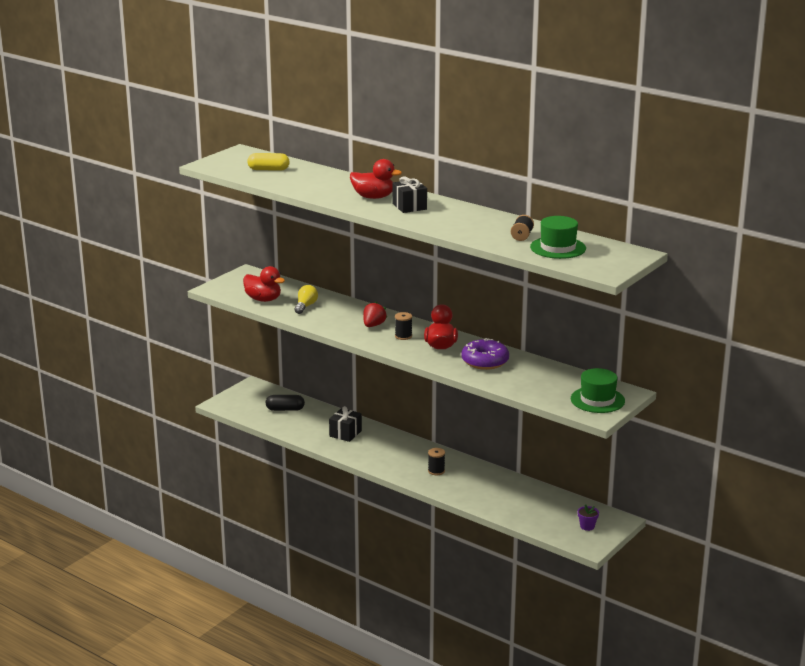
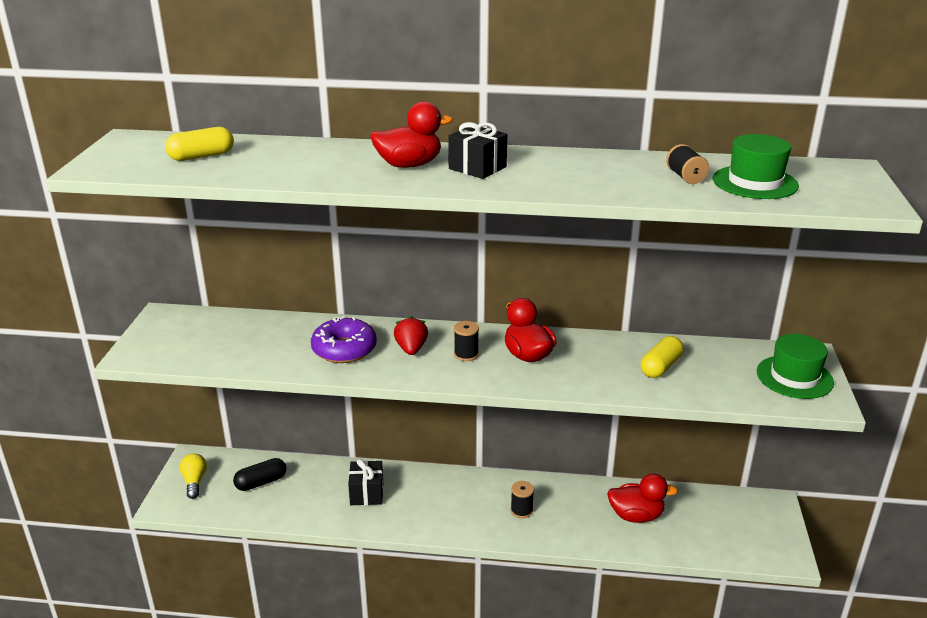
camera: 30 degrees left, 5 degrees up
red duck [243,266,285,302] -> red duck moved to [607,474,678,523]
yellow light bulb [294,285,318,314] -> yellow light bulb moved to [180,453,207,499]
purple donut [461,338,509,370] -> purple donut moved to [311,316,377,363]
purple flower pot [578,504,599,531] -> none
none -> yellow capsule [641,336,684,378]

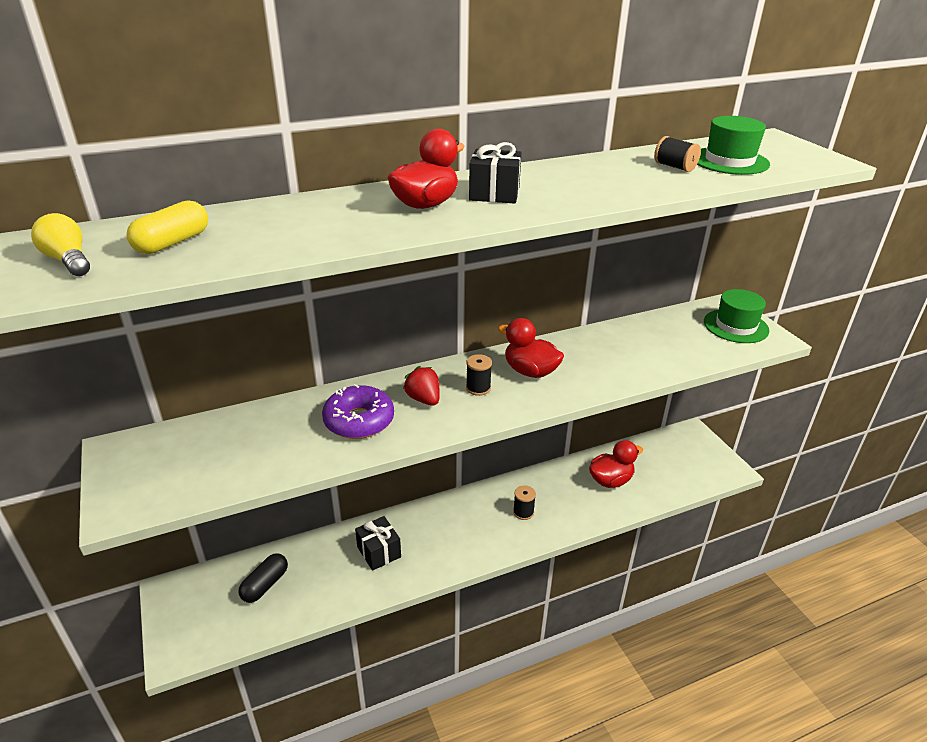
camera: 30 degrees left, 5 degrees up
yellow light bulb [180,453,207,499] -> yellow light bulb moved to [31,213,90,276]
yellow capsule [641,336,684,378] -> none

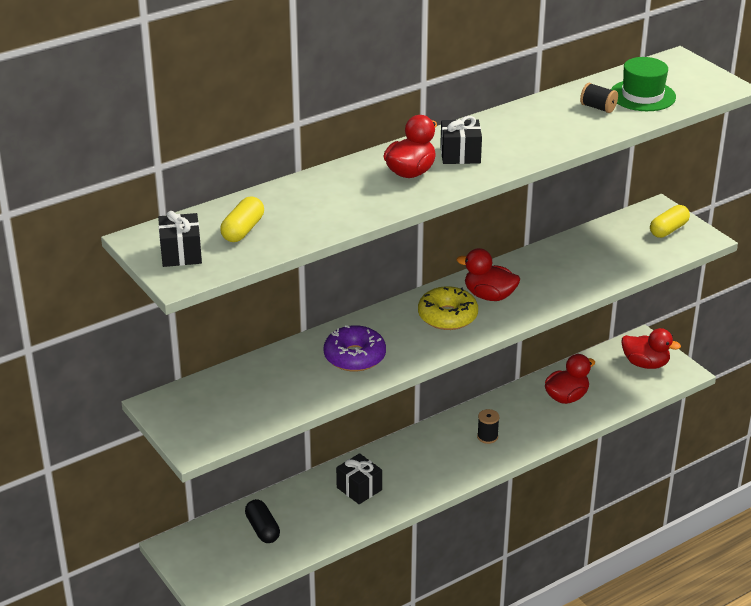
camera: 10 degrees left, 0 degrees up
yellow light bulb [31,213,90,276] -> black gift [158,211,202,267]
black capsule [239,553,288,603] -> black capsule turned 45 degrees counterclockwise [245,499,280,543]
red strawberry [403,366,440,406] -> none
black spool [466,354,492,396] -> yellow donut [418,286,478,330]
green hat [704,289,769,343] -> yellow capsule [650,205,690,238]
none -> red duck [622,328,681,369]

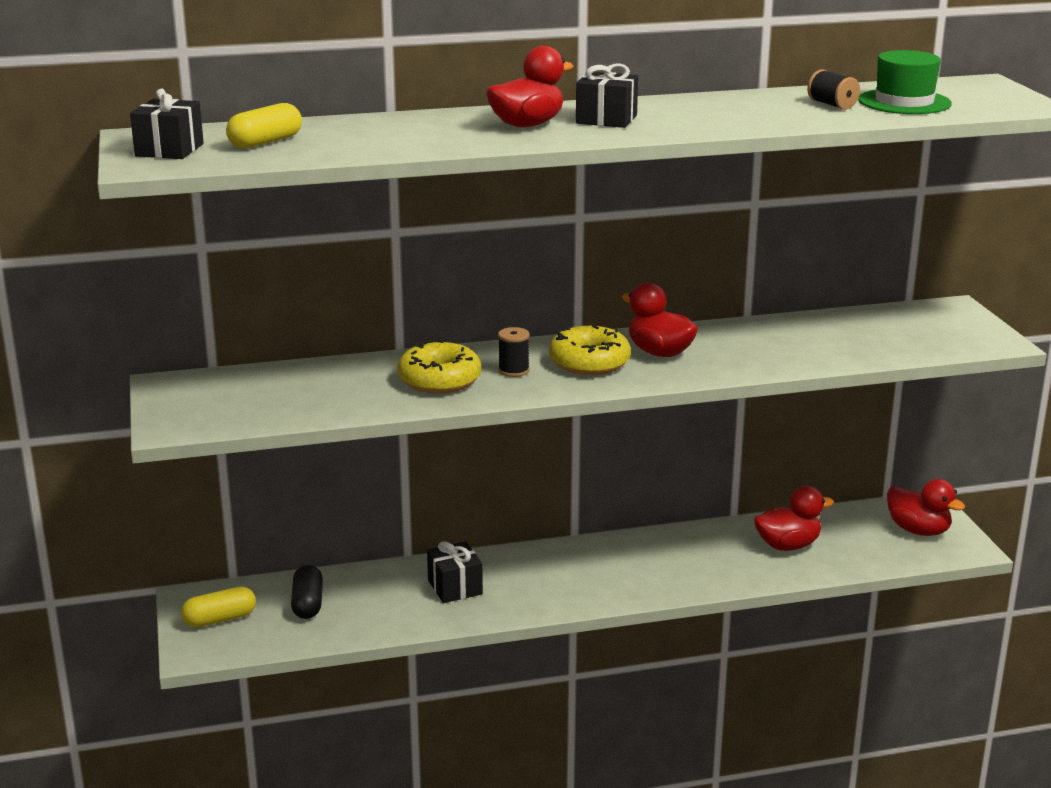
camera: 20 degrees right, 10 degrees down
purple donut [324,325,386,372] -> yellow donut [397,339,481,394]
black spool [477,409,499,444] -> black spool moved to [498,327,530,377]
yellow capsule [650,205,690,238] -> yellow capsule moved to [181,586,256,628]

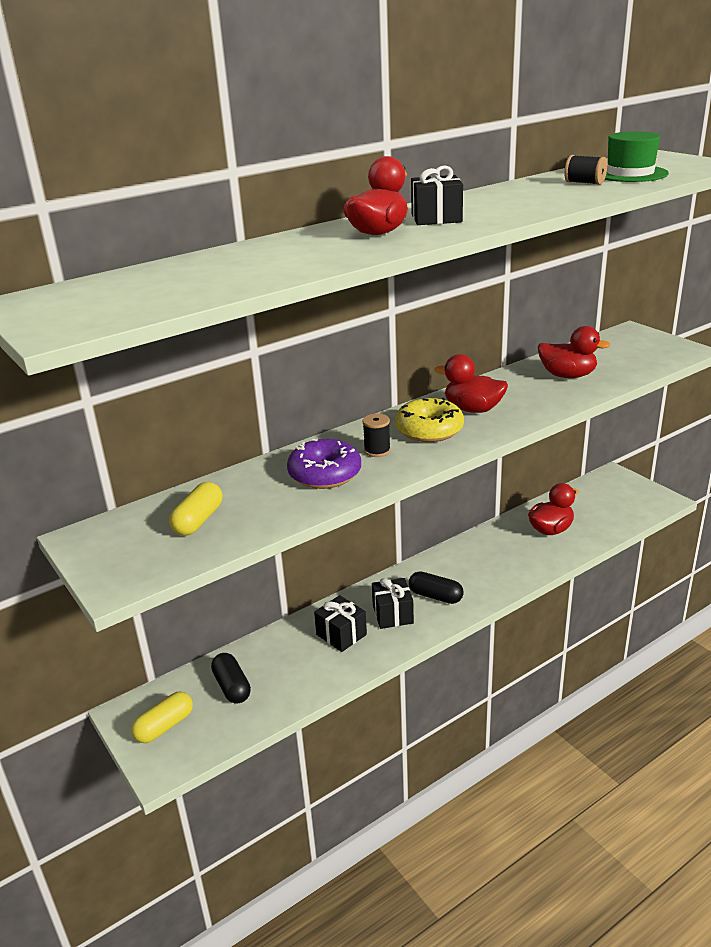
camera: 20 degrees left, 5 degrees up
black gift [130,89,204,159] -> black gift moved to [372,578,414,629]
yellow capsule [226,103,302,148] -> yellow capsule moved to [169,482,222,536]
yellow donut [397,339,481,394] -> purple donut [287,439,361,489]
red duck [887,479,965,536] -> red duck moved to [538,326,610,378]
none -> black capsule [409,571,464,604]

